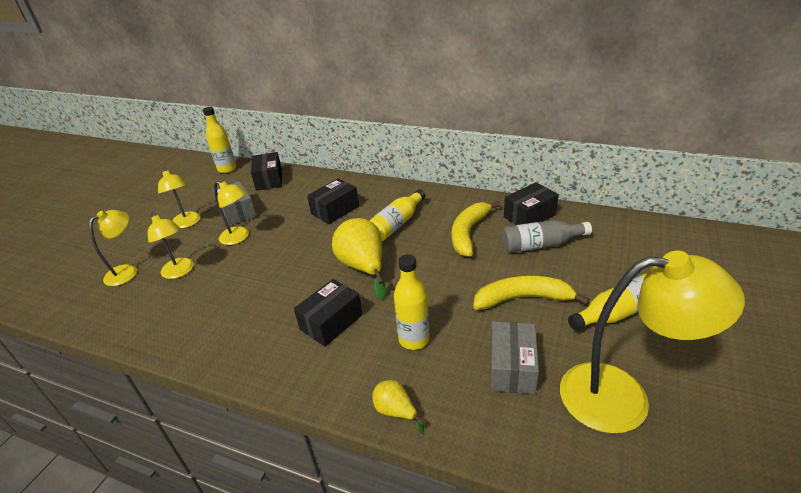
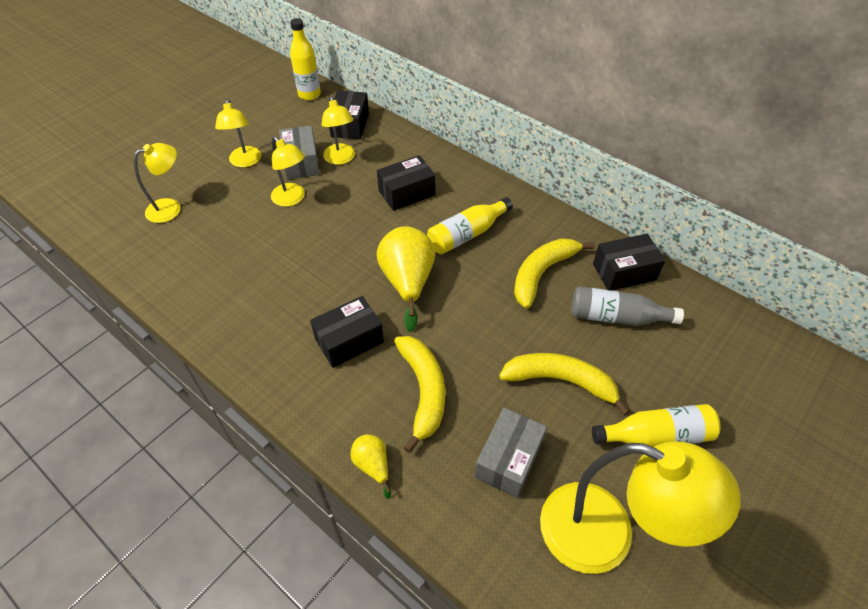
camera: 15 degrees right, 15 degrees up
yellow lamp [148,212,194,279] -> yellow lamp moved to [321,96,355,165]
yellow bottle [394,254,430,350] -> yellow banana [394,336,445,453]

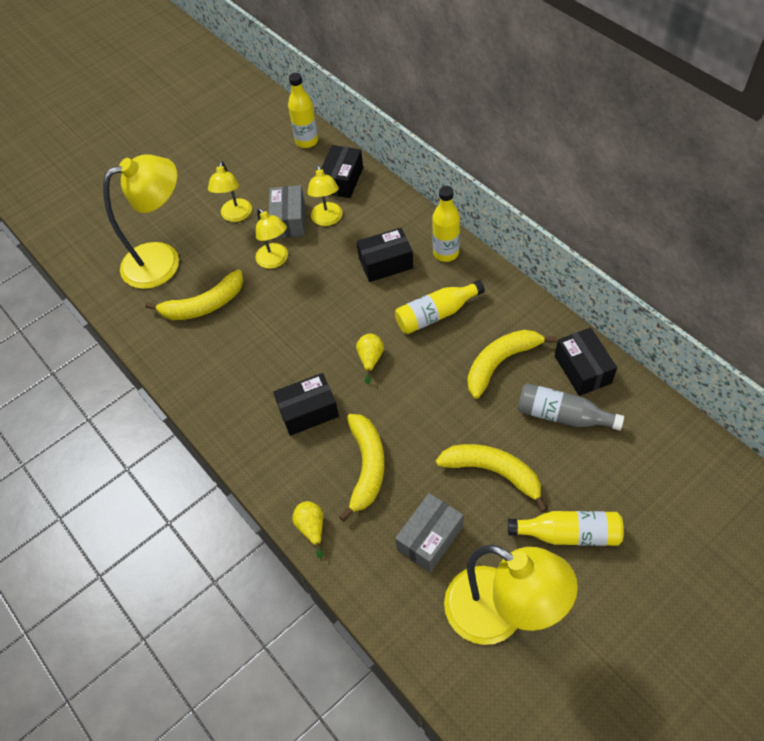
camera: 15 degrees right, 5 degrees up
yellow lamp [134,143,181,223] -> yellow lamp [103,155,179,289], size x1.82
yellow pear [377,226,435,332] -> yellow pear [356,334,384,384], size x0.51
black box [593,234,666,290] -> black box turned 75 degrees clockwise [555,328,617,396]
none -> yellow banana [145,270,243,320]
none -> yellow bottle [432,186,460,262]

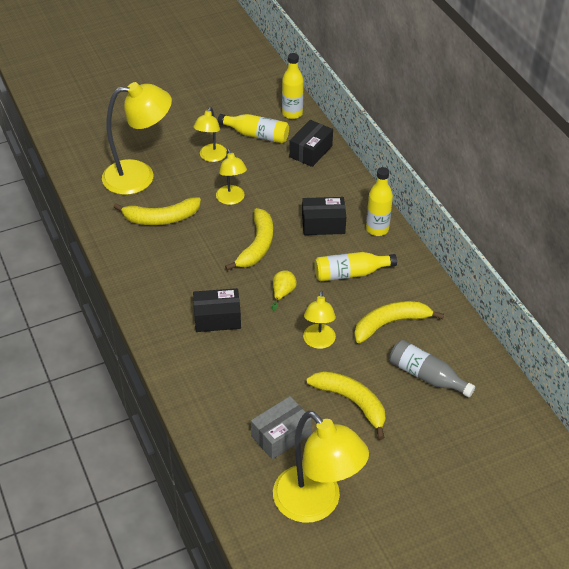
camera: 10 degrees right, 10 degrees down
grey box [269,185,305,239] -> none
yellow pear [292,501,323,558] -> none
yellow lamp [307,164,342,226] -> yellow lamp moved to [303,291,336,349]
yellow banana [339,414,385,522] -> yellow banana moved to [225,208,273,270]
yellow bottle [508,511,624,546] -> yellow bottle moved to [218,114,289,143]
black box [555,328,617,396] -> none

